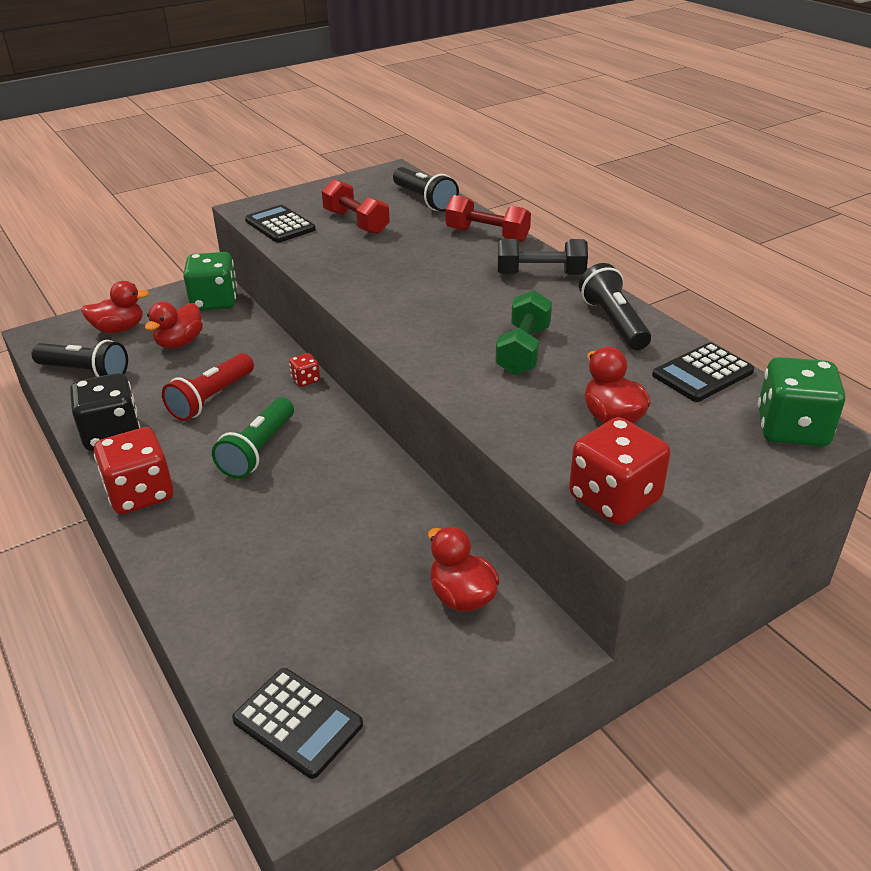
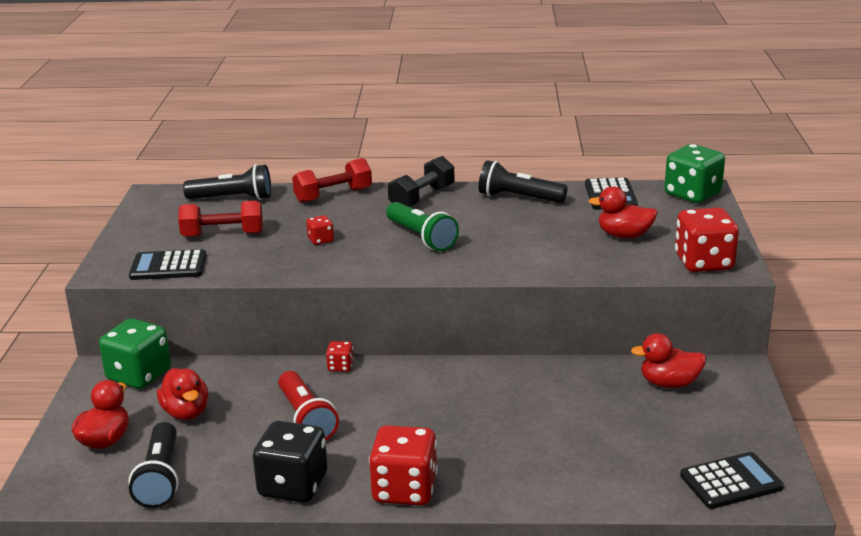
camera: 55 degrees left, 10 degrees down
black flashlight [31,340,128,377] -> black flashlight turned 120 degrees clockwise [129,422,179,508]
green flashlight [212,397,294,479] -> green flashlight moved to [386,202,459,251]
green dumbbell [495,290,552,375] -> none
none -> red dice [306,215,334,245]

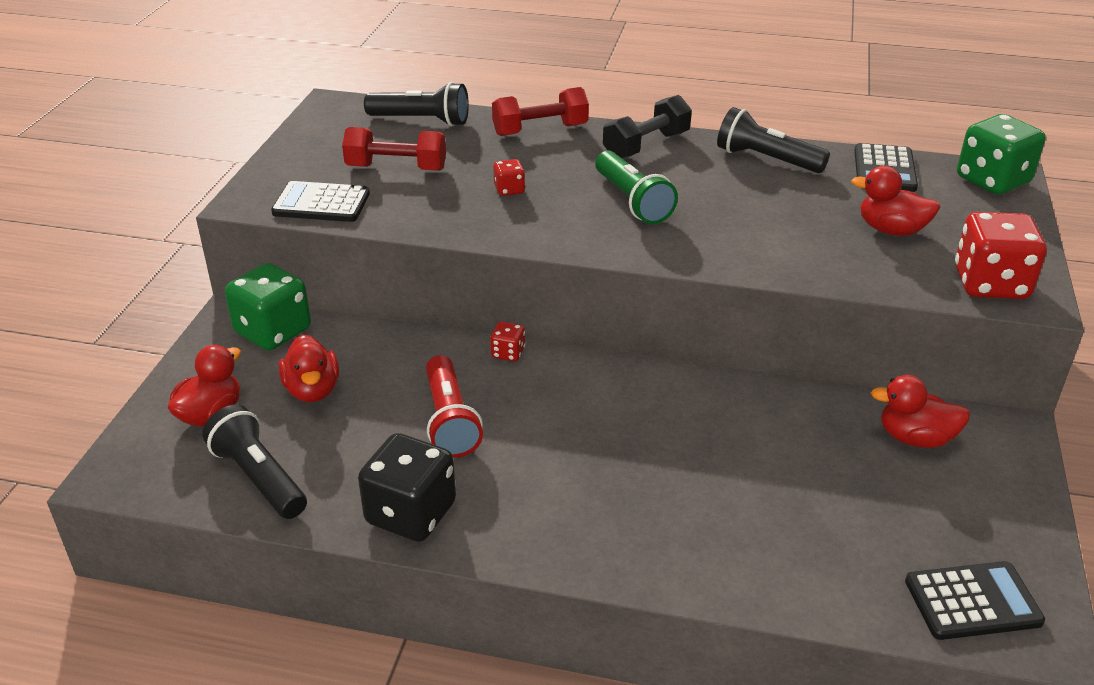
camera: 10 degrees right, 10 degrees up
black flashlight [129,422,179,508] -> black flashlight turned 135 degrees clockwise [202,405,307,519]
red dice [369,425,438,506] -> none

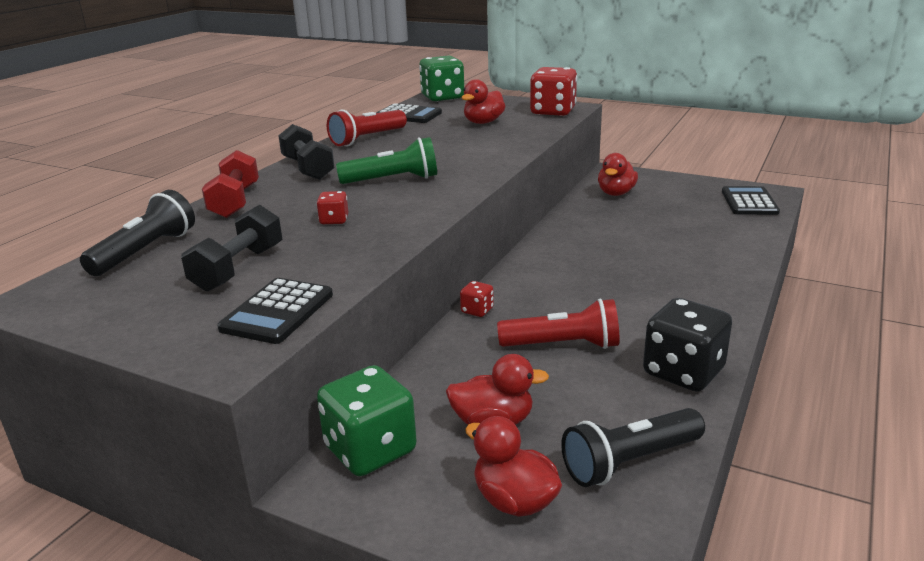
camera: 75 degrees left, 10 degrees down
red dumbbell [342,127,446,171] -> black dumbbell [181,205,282,291]
black flashlight [717,107,830,173] -> red flashlight [327,110,407,146]

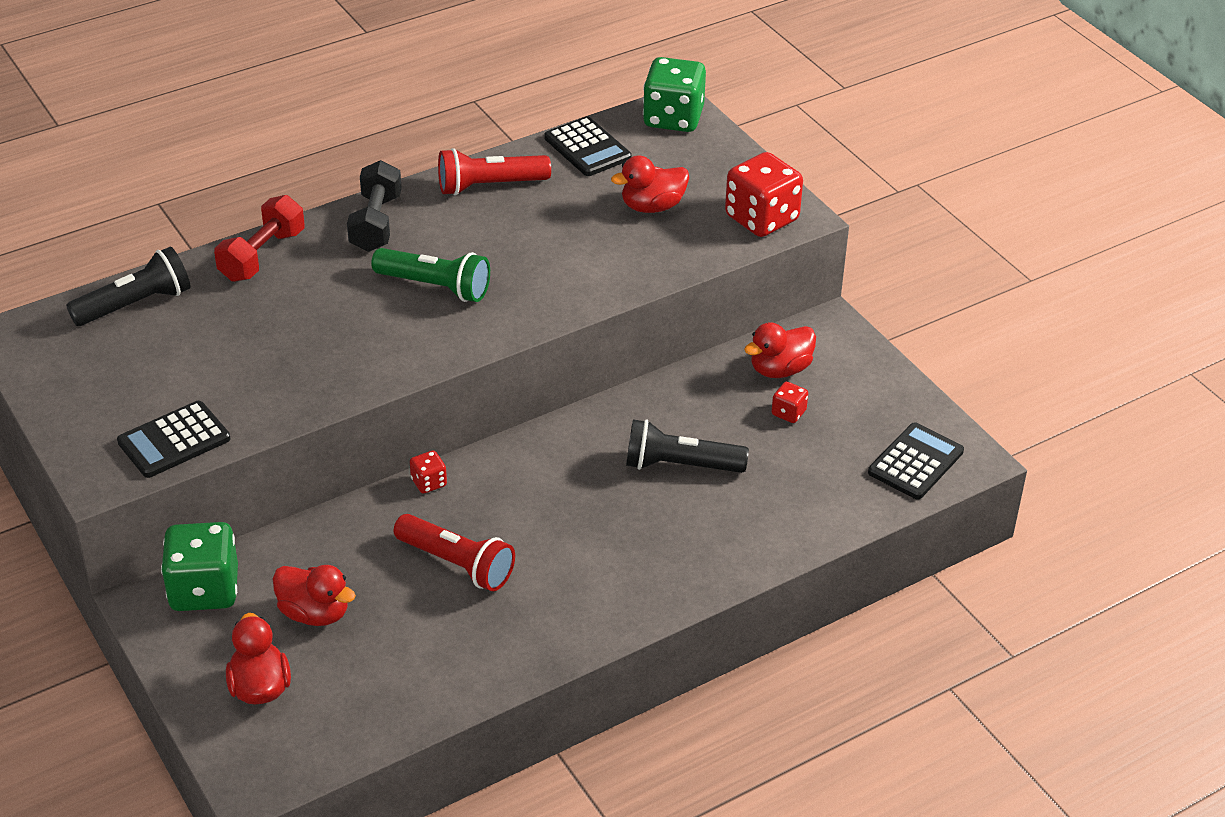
camera: 30 degrees right, 15 degrees up
black dumbbell [181,205,282,291] -> none
red dice [316,191,348,224] -> red dice moved to [772,382,808,423]
black flashlight [561,408,705,487] -> black flashlight moved to [626,419,749,473]
black dice [643,298,732,391] -> none

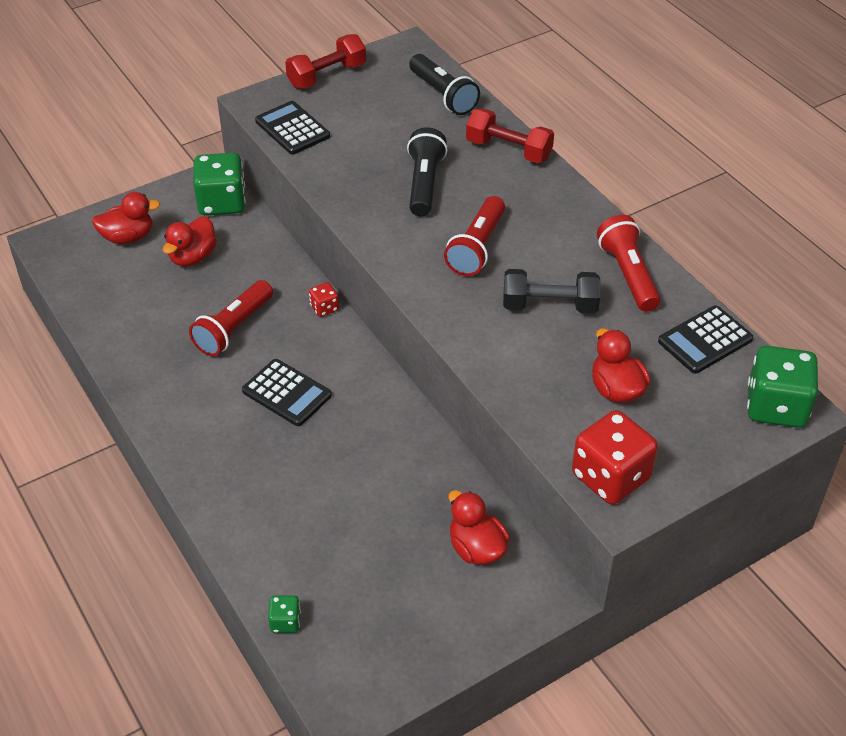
camera: 90 degrees right, 5 degrees up
black dumbbell [347,160,402,252] -> black dumbbell moved to [503,269,601,313]
green flashlight [371,248,490,302] -> red flashlight [444,196,505,276]
black flashlight [626,419,749,473] -> black flashlight moved to [407,127,448,216]
red dice [772,382,808,423] -> none
black calculator [868,422,964,499] -> black calculator moved to [242,359,332,426]
none -> green dice [268,595,301,633]
none -> red dumbbell [285,34,366,89]

